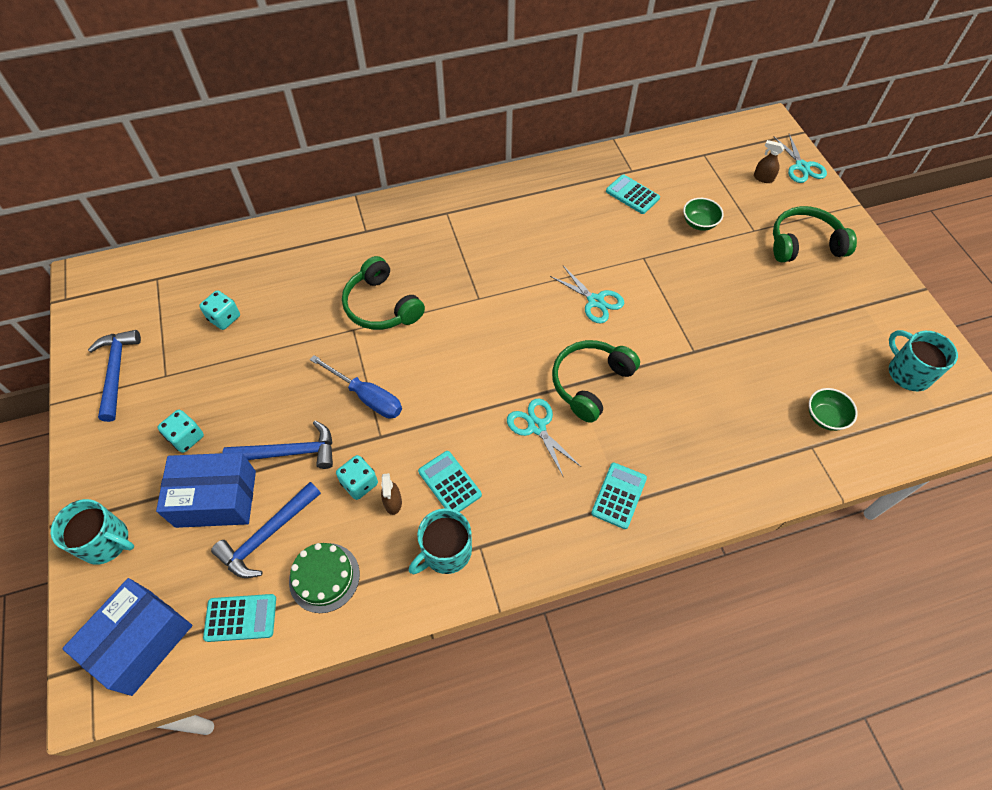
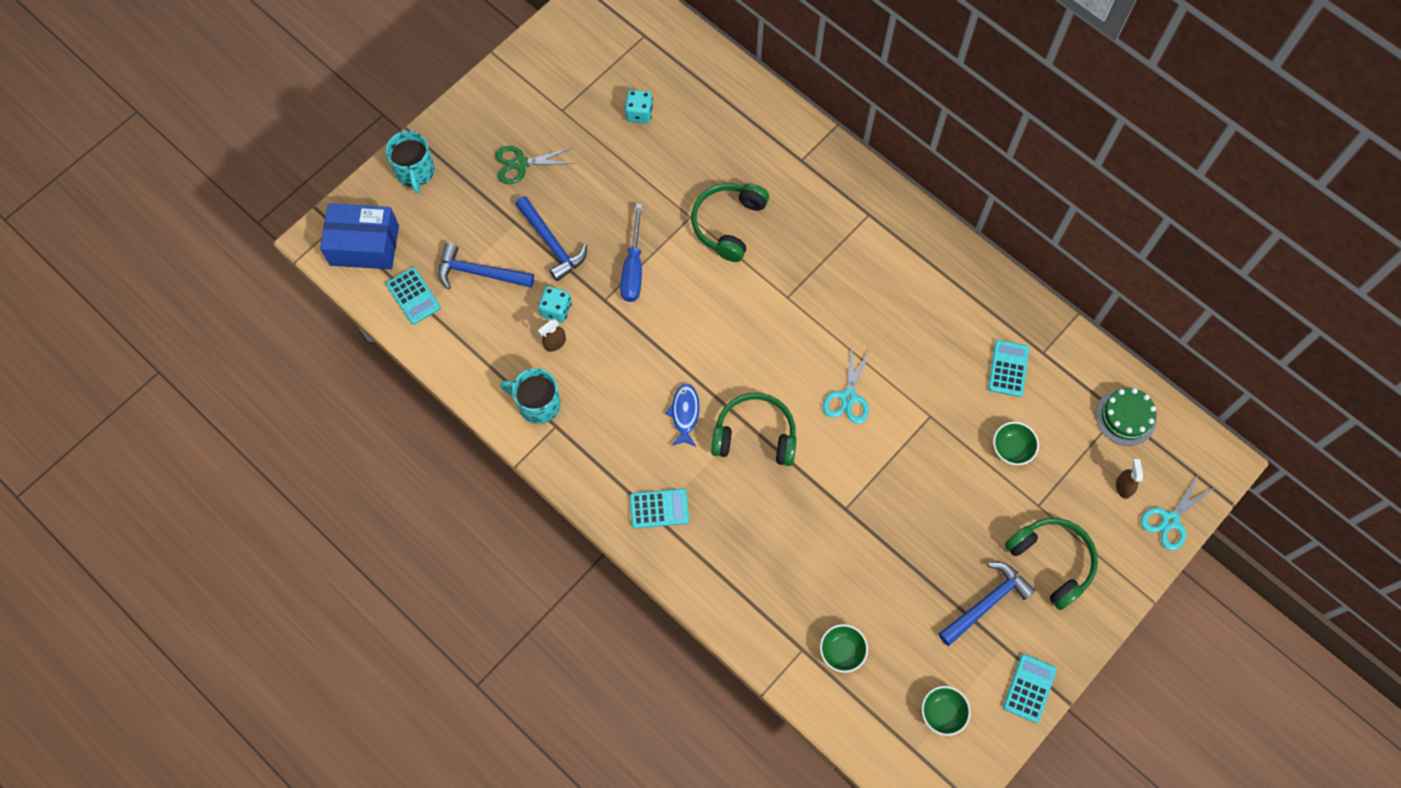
camera: 60 degrees right, 10 degrees up
blue hammer [88,330,141,422] -> blue hammer moved to [939,562,1035,646]
blue box [156,453,256,528] -> none
turquoise dice [157,410,204,453] -> green scissors [495,146,575,184]
green cake [289,543,360,613] -> green cake moved to [1096,388,1156,446]
turquoise calculator [418,451,482,512] -> turquoise calculator moved to [1003,654,1057,723]
turquoise scissors [507,399,581,478] -> blue fish [665,383,700,447]
turquoise mug [889,330,958,391] -> green bowl [922,686,971,736]

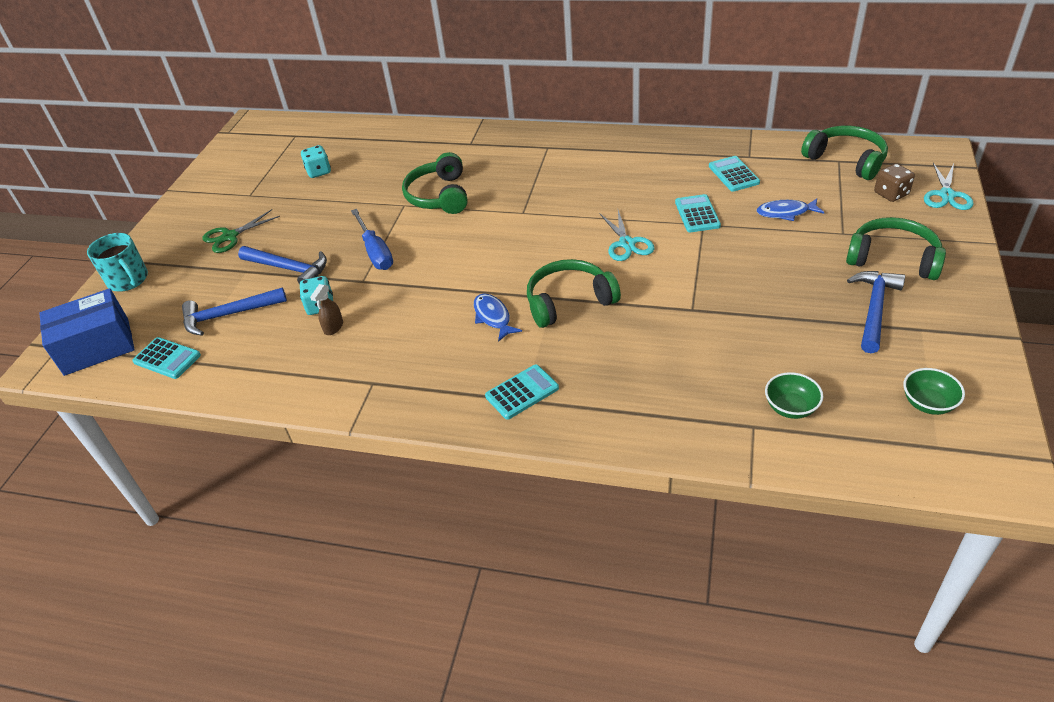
camera: 25 degrees left, 25 degrees down
turquoise mug [500,368,561,424] -> none
green bowl [993,422,1039,465] -> blue fish [757,199,824,221]
turquoise calculator [1003,654,1057,723] -> turquoise calculator moved to [675,194,721,232]
green cake [1096,388,1156,446] -> green headphones [801,125,888,180]
brown spray bottle [1116,459,1143,499] -> brown dice [874,164,915,202]

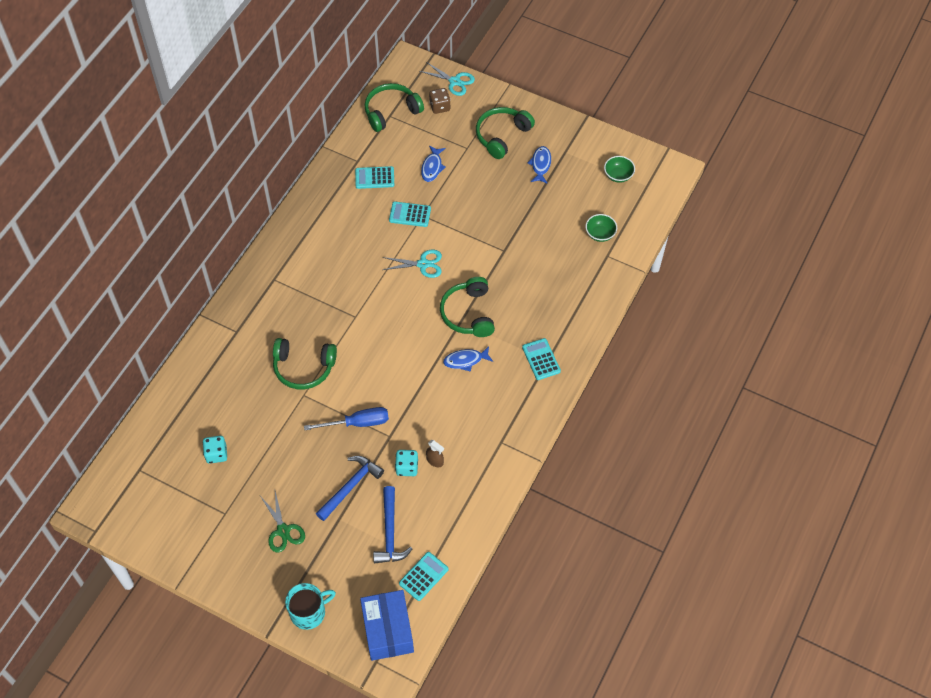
camera: 80 degrees left, 15 degrees up
blue hammer [847,271,905,353] -> blue fish [528,146,551,184]

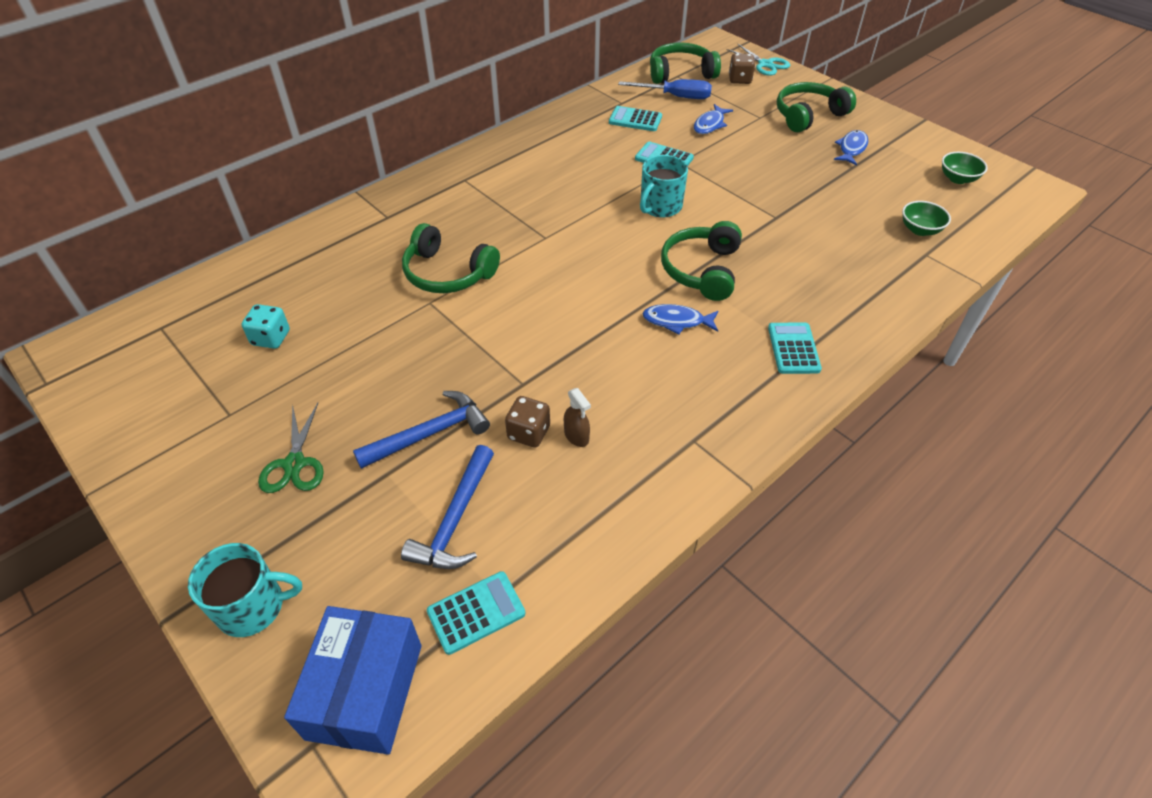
camera: 20 degrees right, 10 degrees down
blue screwdriver [304,407,389,430] -> blue screwdriver moved to [618,79,712,99]
turquoise scissors [382,250,442,278] -> turquoise mug [640,155,688,218]
turquoise dice [395,450,418,476] -> brown dice [505,396,550,448]

